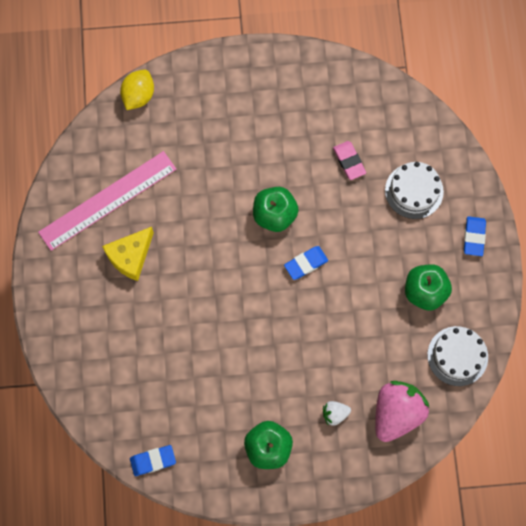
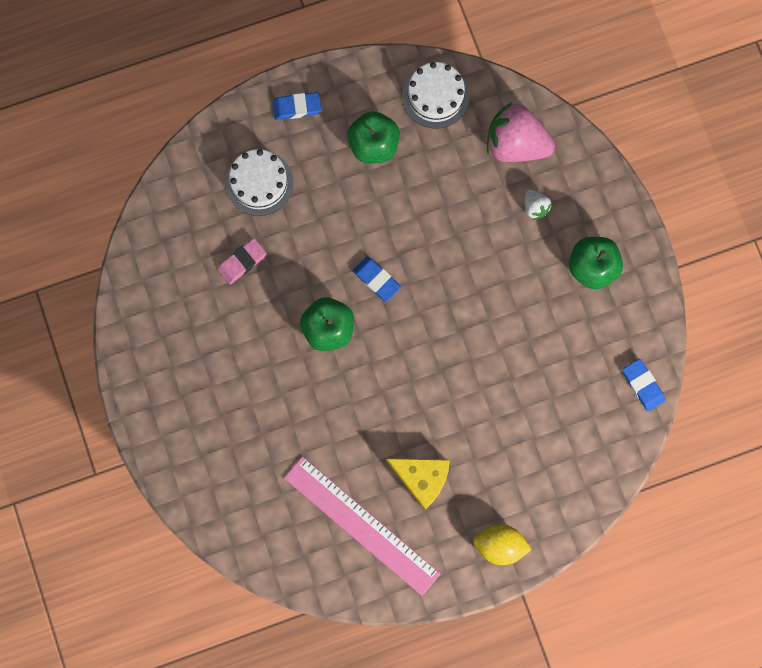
camera: 105 degrees left, 5 degrees up
yellow lemon [120,70,154,110] -> yellow lemon moved to [473,524,532,565]

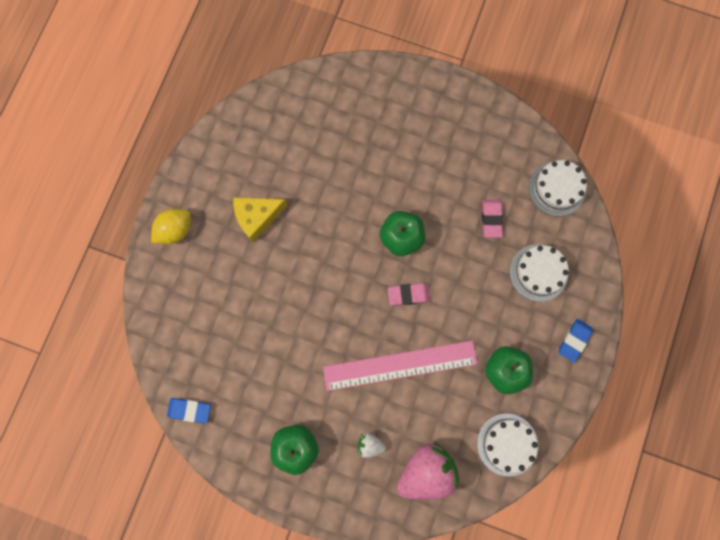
camera: 130 degrees right, 0 degrees up
pink ruler [284,456,440,596] -> pink ruler moved to [323,340,478,391]
blue eraser [353,257,401,302] -> pink eraser [388,283,430,306]
none -> white cake [529,160,587,216]

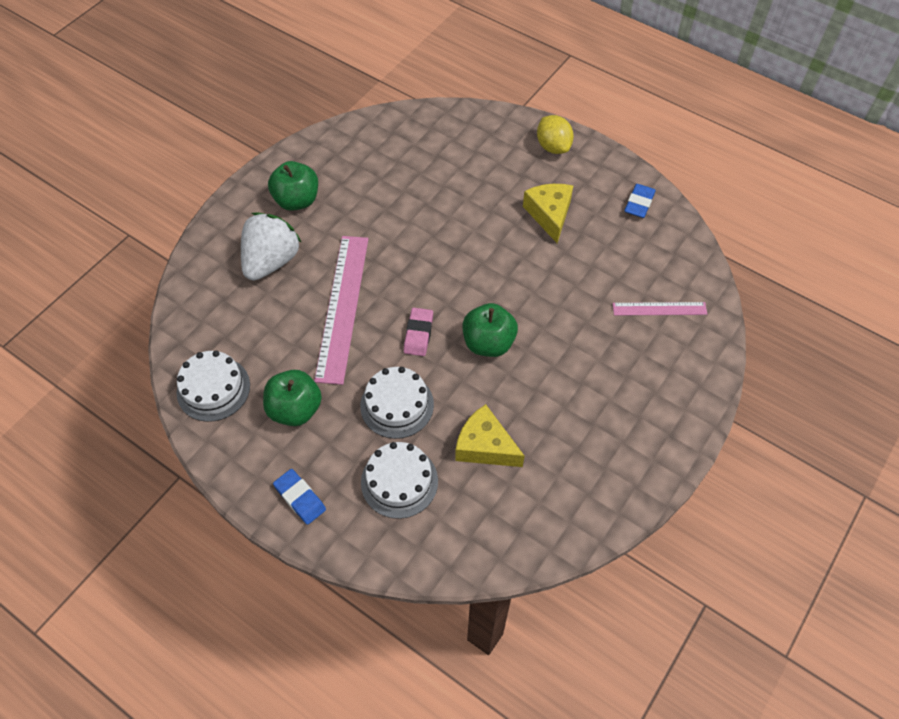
camera: 105 degrees right, 20 degrees down
blue eraser [167,398,211,424] -> blue eraser moved to [624,184,656,218]
white strawberry [358,433,386,458] -> white strawberry [241,213,302,281], size x2.17
pink strawberry [397,442,459,500] -> none
pink eraser [482,199,503,237] -> yellow cheese [455,404,525,467]
white cake [529,160,587,216] -> white cake moved to [360,367,434,439]
none -> pink ruler [612,302,707,316]

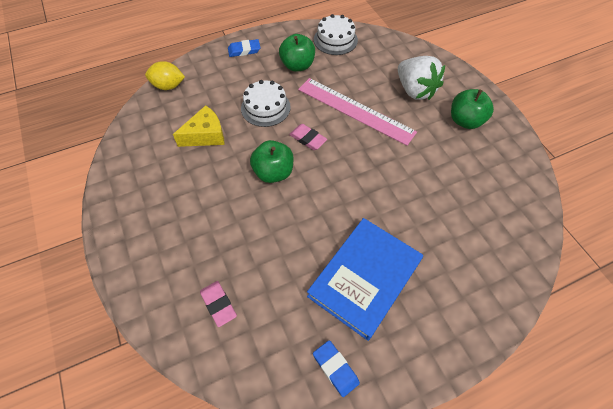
camera: 120 degrees right, 0 degrees up
white cake [361,442,438,519] -> none
yellow cheese [523,184,573,243] -> blue book [307,218,423,341]
yellow lemon [537,115,574,154] -> yellow lemon moved to [145,61,185,90]
pink ruler [612,302,707,316] -> pink eraser [200,281,237,327]

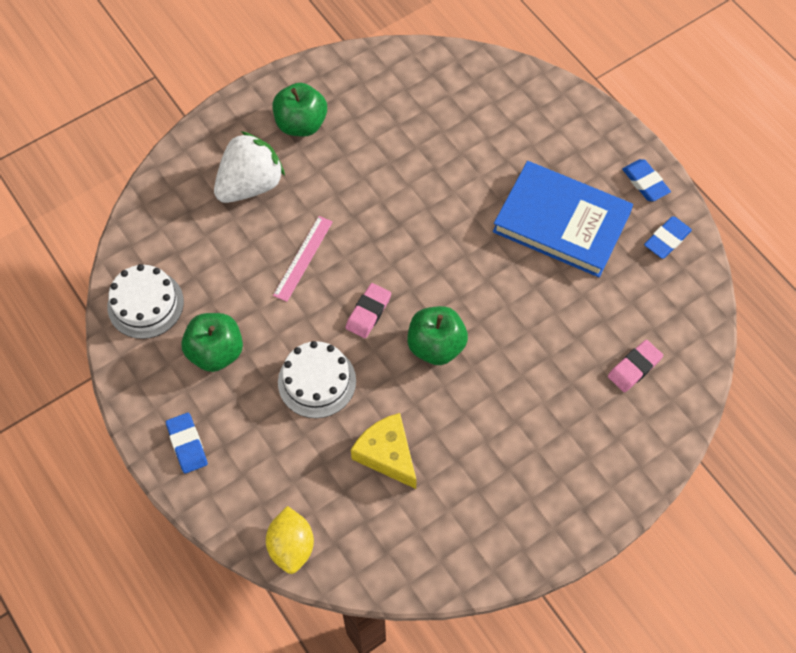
camera: 100 degrees left, 5 degrees up
pink ruler [298,78,417,146] -> pink ruler [273,216,333,302], size x0.53
none -> blue eraser [622,159,671,201]

